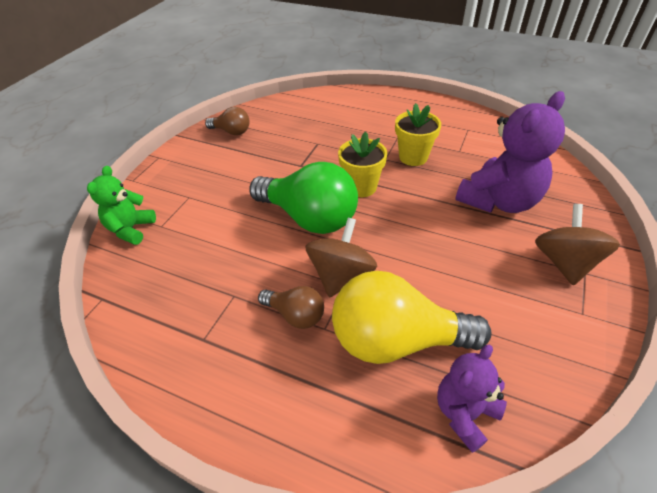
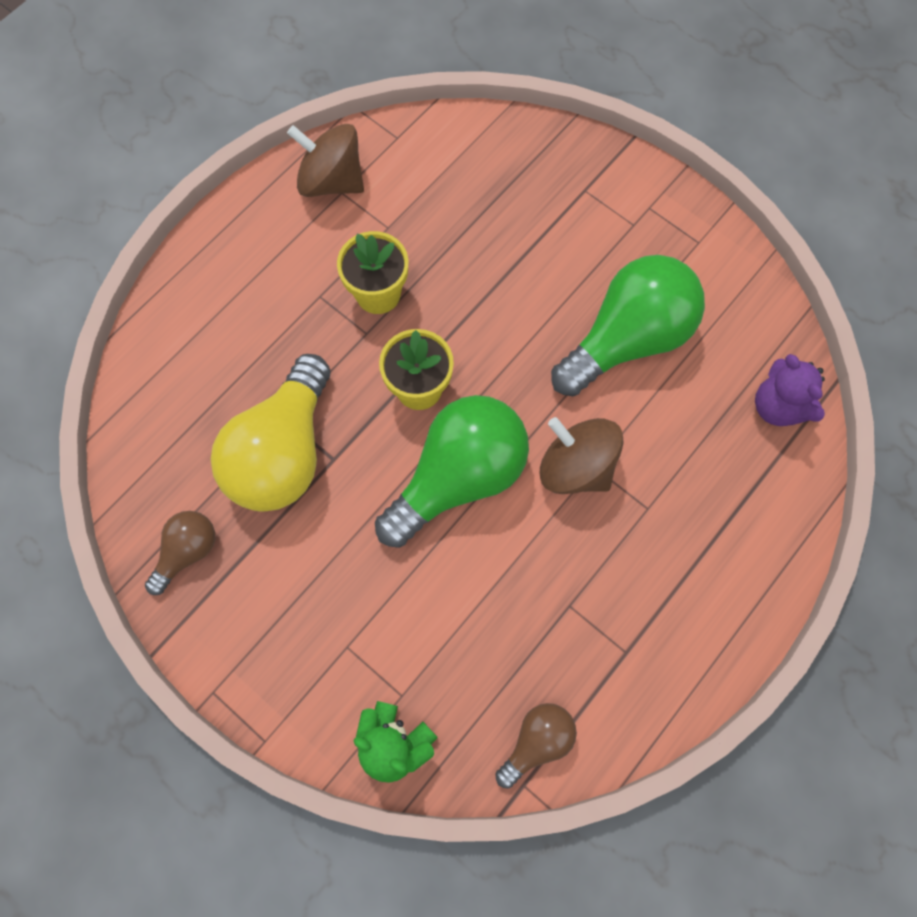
camera: 75 degrees left, 25 degrees up
brown light bulb [258,286,324,329] -> brown light bulb moved to [495,703,577,789]
yellow light bulb [332,271,491,364] -> yellow light bulb moved to [211,354,331,512]
purple teddy bear [455,91,565,213] -> none
brown spinning top [535,204,620,285] -> brown spinning top moved to [287,124,364,197]
none -> green light bulb [551,255,705,396]

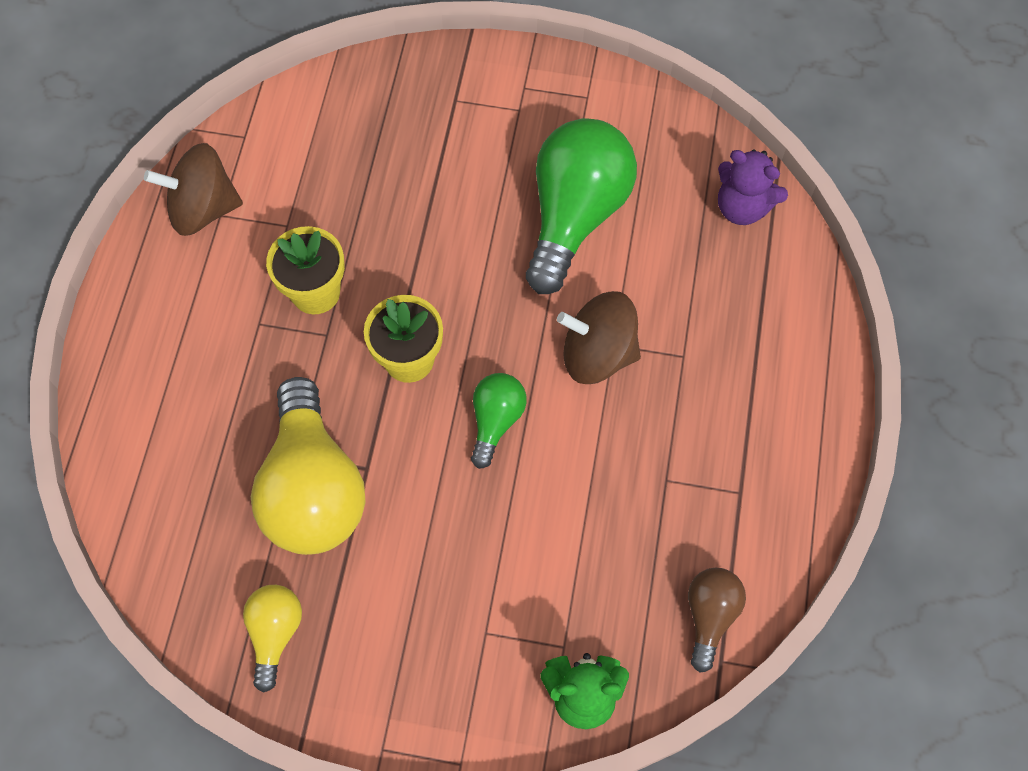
camera: 30 degrees left, 5 degrees down
brown light bulb [145,511,215,595] -> yellow light bulb [243,585,302,692]
green light bulb [375,395,529,548] -> green light bulb [471,373,527,469], size x0.50

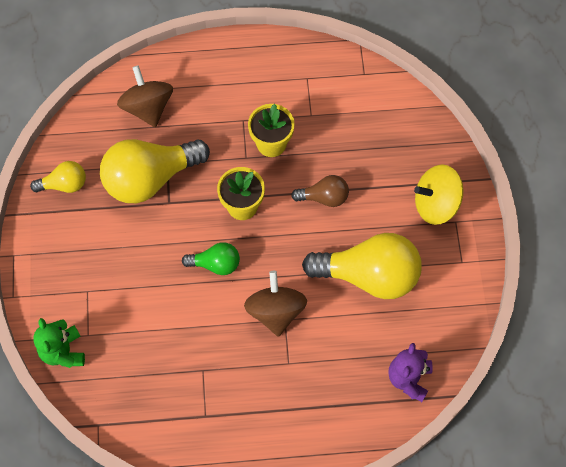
camera: 75 degrees right, 0 degrees up
brown spinning top [144,143,243,236] -> brown spinning top moved to [117,65,173,127]
green light bulb [526,118,637,294] -> yellow light bulb [302,233,422,299]
brown light bulb [688,567,746,673] -> brown light bulb moved to [291,175,349,207]
none -> yellow spinning top [414,165,463,225]

